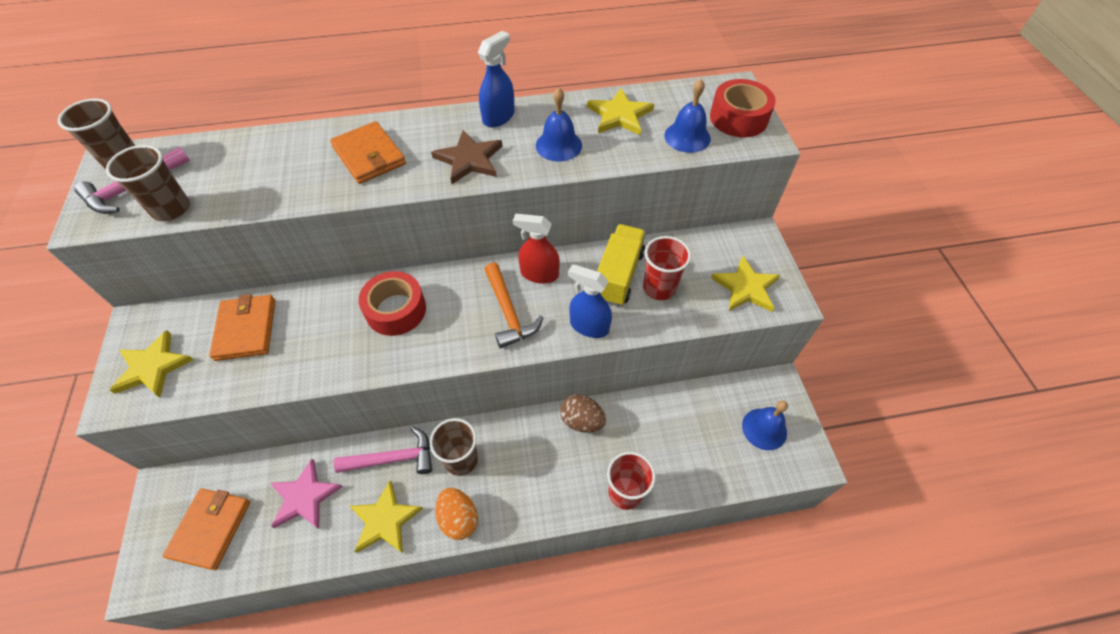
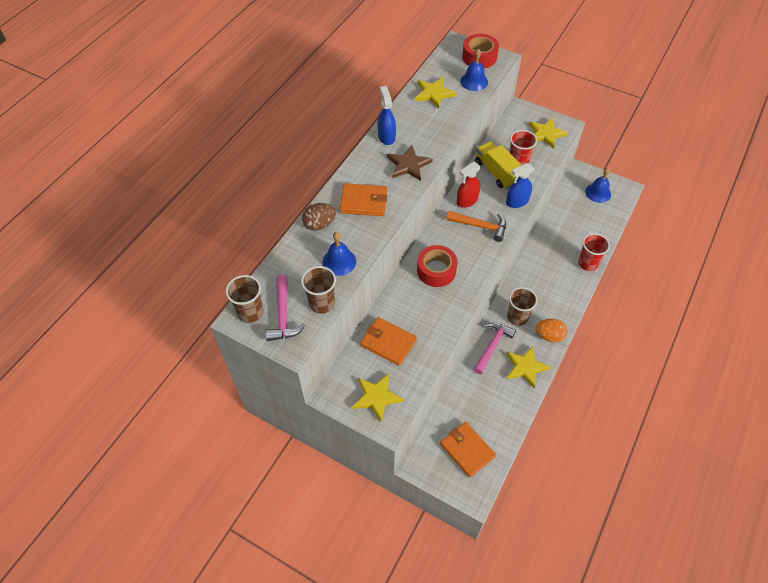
camera: 50 degrees left, 0 degrees up
pink star [270,459,343,529] -> none
blue bell [536,88,582,162] -> blue bell moved to [323,232,356,276]
brown egg [560,394,606,433] -> brown egg moved to [302,203,336,231]

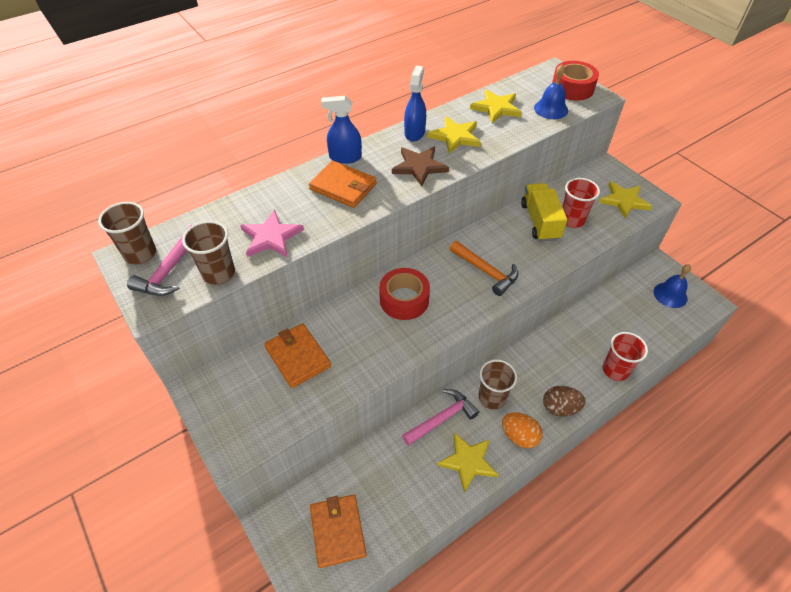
camera: 25 degrees right, 5 degrees down
brown egg [302,203,336,231] -> brown egg moved to [543,386,586,417]
blue bell [323,232,356,276] -> pink star [240,210,304,257]
yellow star [352,374,404,422] -> yellow star moved to [427,116,481,154]
red spray bottle [457,162,481,208] -> none
blue spray bottle [506,163,534,208] -> blue spray bottle moved to [321,96,362,164]

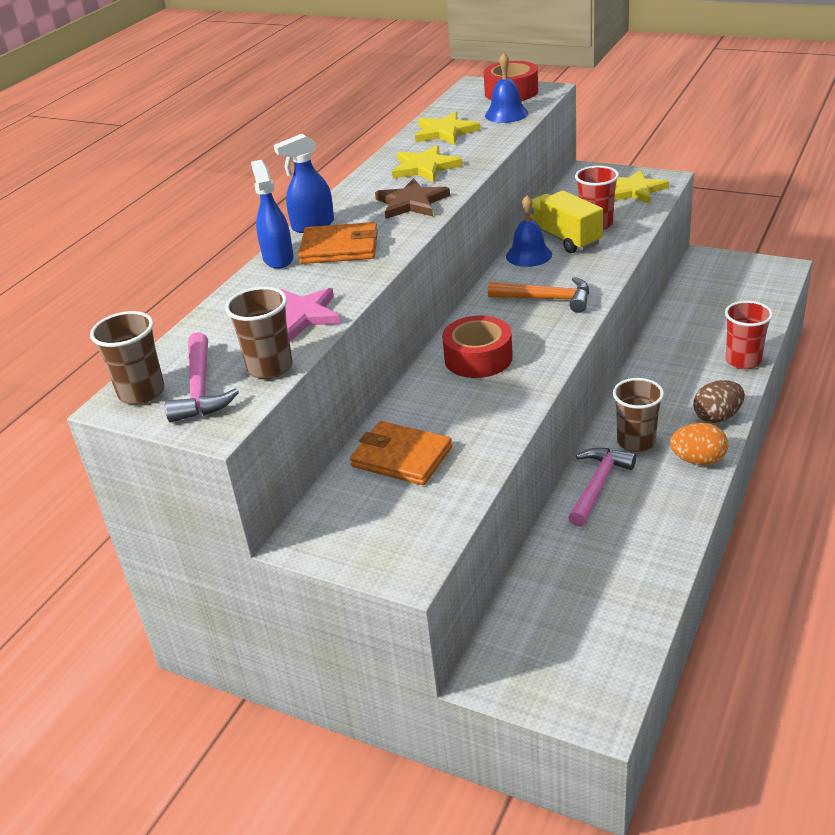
camera: 25 degrees left, 15 degrees down
orange wallet [310,494,367,568] -> none
blue spray bottle [404,66,426,141] -> blue spray bottle moved to [251,160,294,269]
yellow star [437,433,498,493] -> none
blue bell [654,264,691,308] -> blue bell moved to [506,195,552,267]

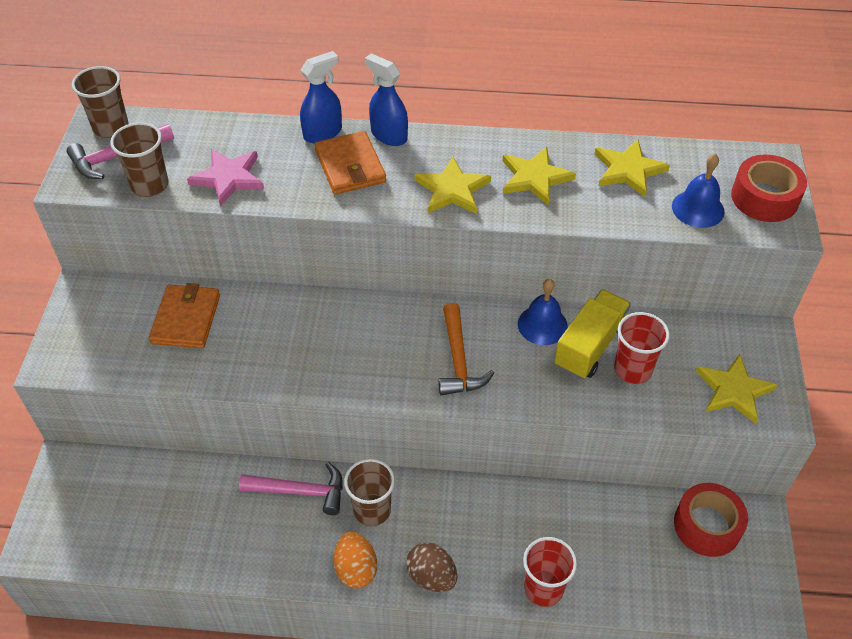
camera: 65 degrees right, 15 degrees up
brown star [375,178,450,219] -> yellow star [414,157,491,214]
red tape [442,316,513,378] -> red tape moved to [674,483,748,557]

